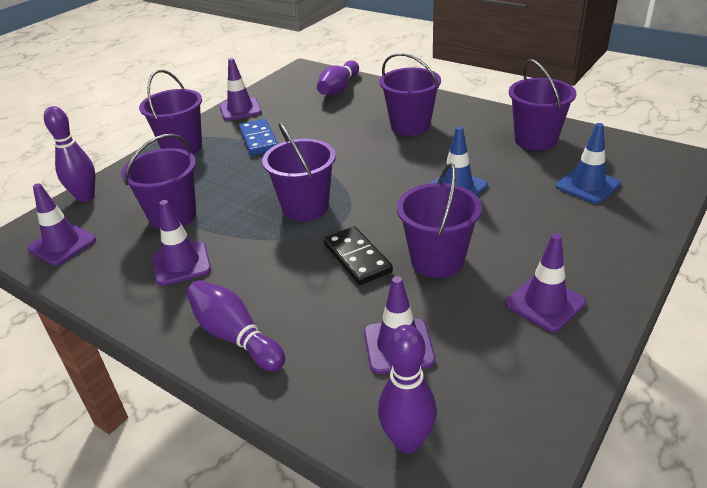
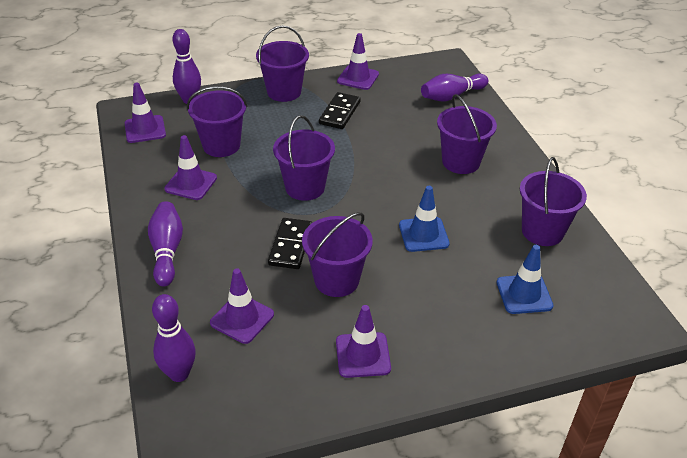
camera: 35 degrees right, 5 degrees up
blue domino [239,119,278,155] -> black domino [319,92,361,129]

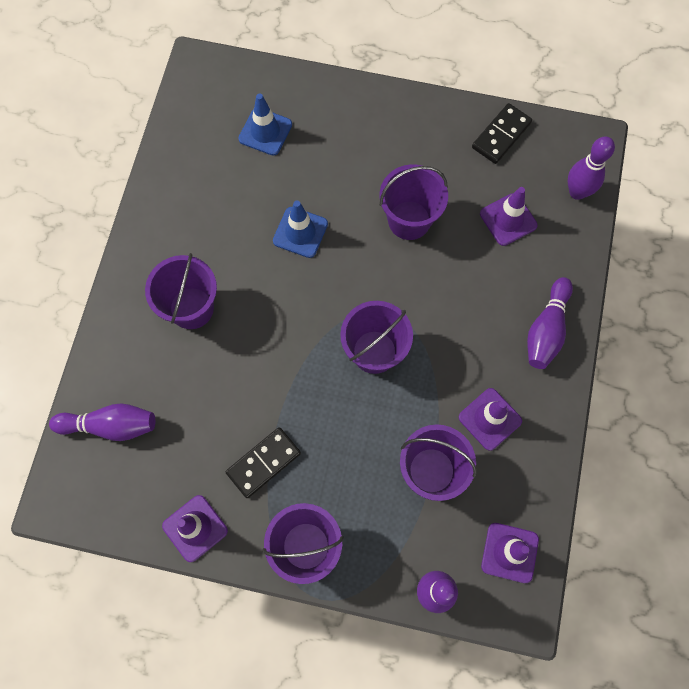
camera: 150 degrees left, 30 degrees up
black domino [268,218,312,269] -> black domino moved to [472,103,532,164]
purple traffic cone [336,305,391,378] -> none
purple bucket [520,157,587,246] -> none

